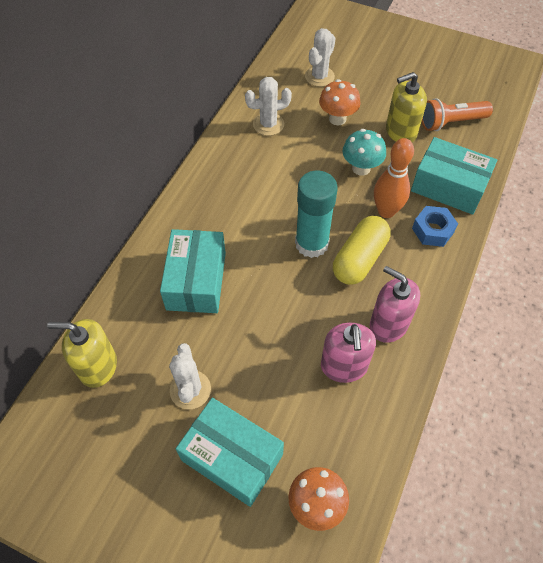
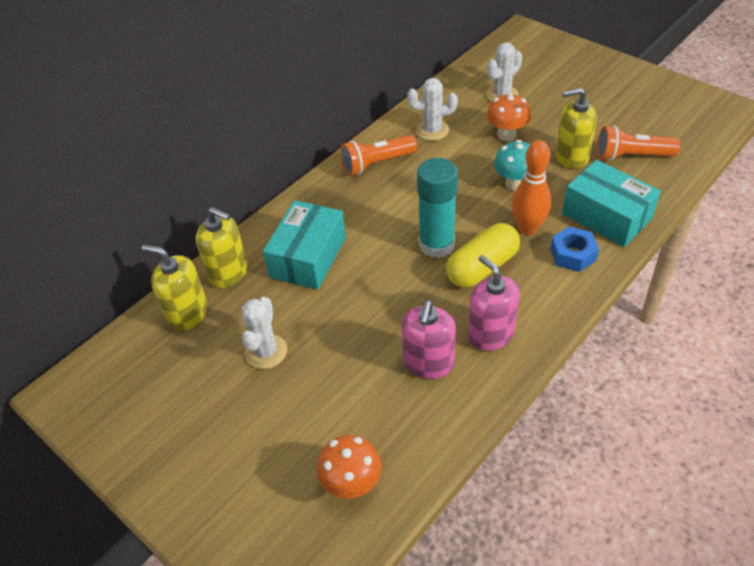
camera: 20 degrees right, 10 degrees down
turquoise box [176,398,284,507] -> none
none -> yellow soap dispenser [196,207,248,288]
none -> orange flashlight [340,135,417,176]

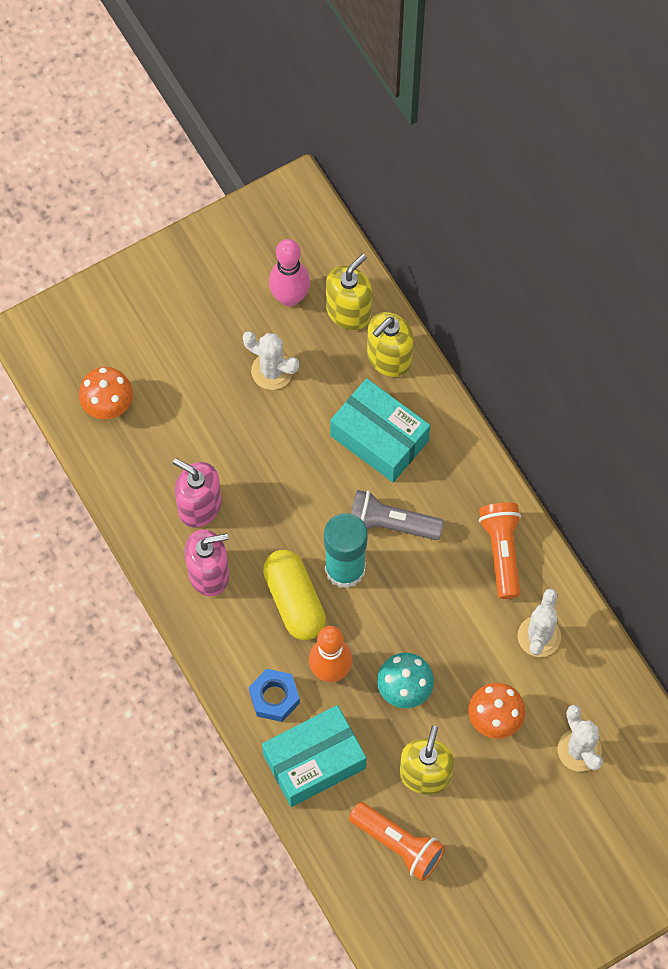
camera: 105 degrees right, 20 degrees up
orange flashlight [597,125,681,161] -> orange flashlight turned 105 degrees clockwise [349,802,445,881]
none -> pink bowling pin [269,239,310,307]
none -> grey flashlight [351,490,444,540]

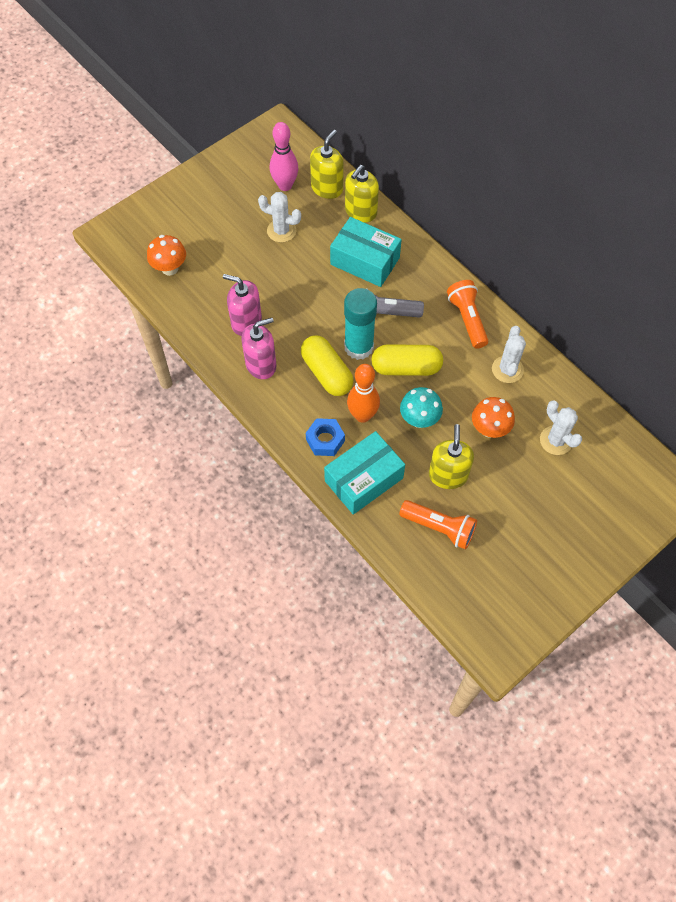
camera: 10 degrees left, 5 degrees down
none -> yellow capsule [371,344,443,376]

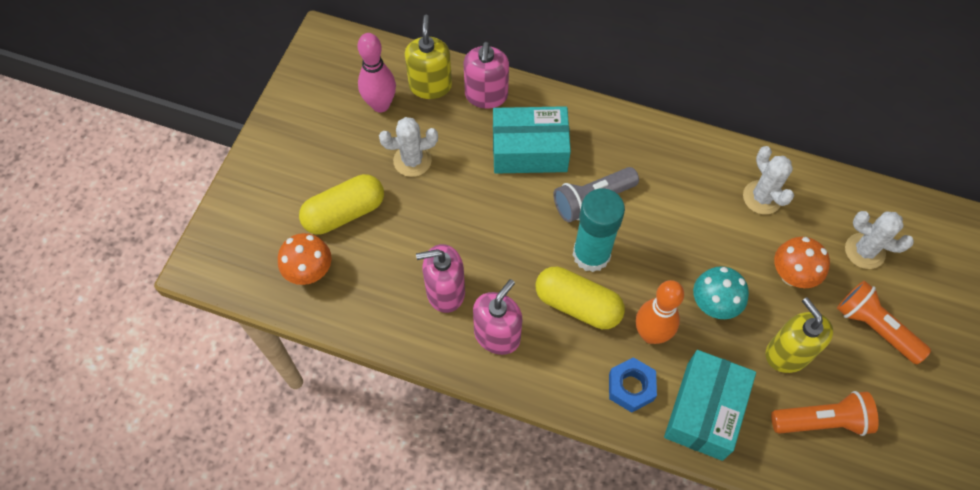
camera: 30 degrees left, 0 degrees up
yellow soap dispenser [345,165,379,223] -> pink soap dispenser [463,42,509,109]
yellow capsule [371,344,443,376] -> yellow capsule moved to [299,174,384,234]
orange flashlight [447,280,488,349] -> orange flashlight moved to [837,281,931,364]

